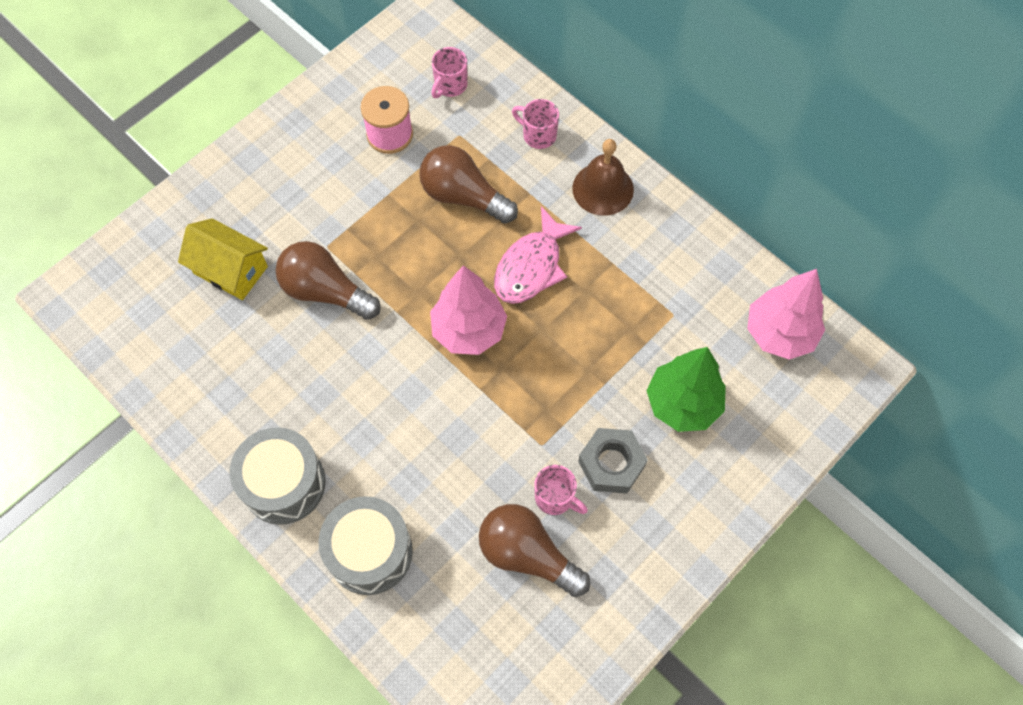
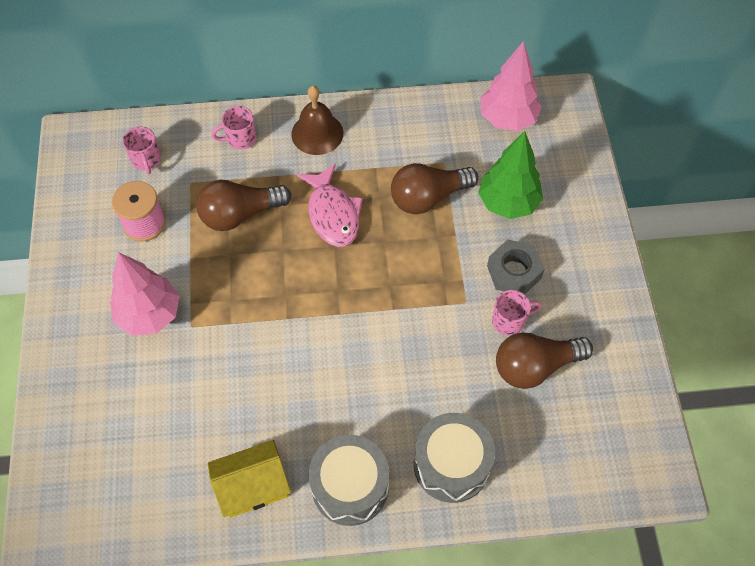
camera: 50 degrees left, 5 degrees down
yellow house [178,218,268,300] -> yellow house moved to [208,440,291,518]
brown light bulb [275,241,381,320] -> brown light bulb moved to [391,163,479,214]
pink tree [430,265,507,355] -> pink tree moved to [110,253,180,336]

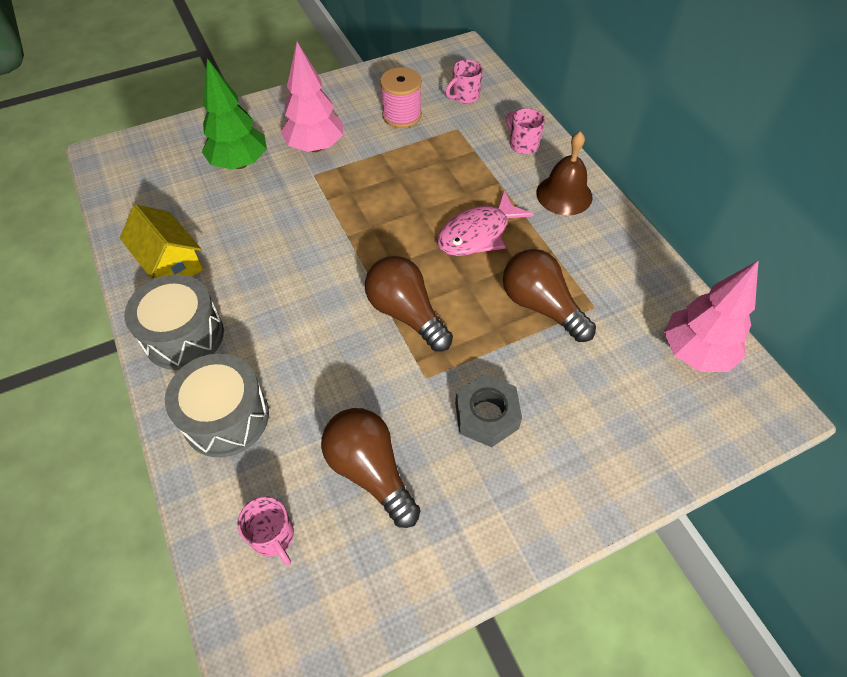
camera: 70 degrees right, 5 degrees down
brown light bulb [196,180,291,231] -> brown light bulb moved to [365,256,453,352]
green tree [478,131,543,219] -> green tree moved to [202,58,267,169]
pink mug [492,290,541,336] -> pink mug moved to [237,496,294,566]

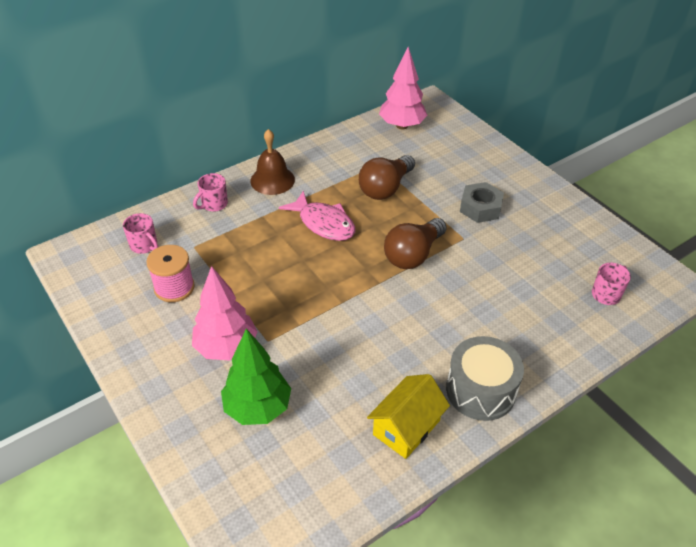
camera: 100 degrees left, 10 degrees down
grey drum [165,353,269,457] -> none
brown light bulb [321,408,421,528] -> none

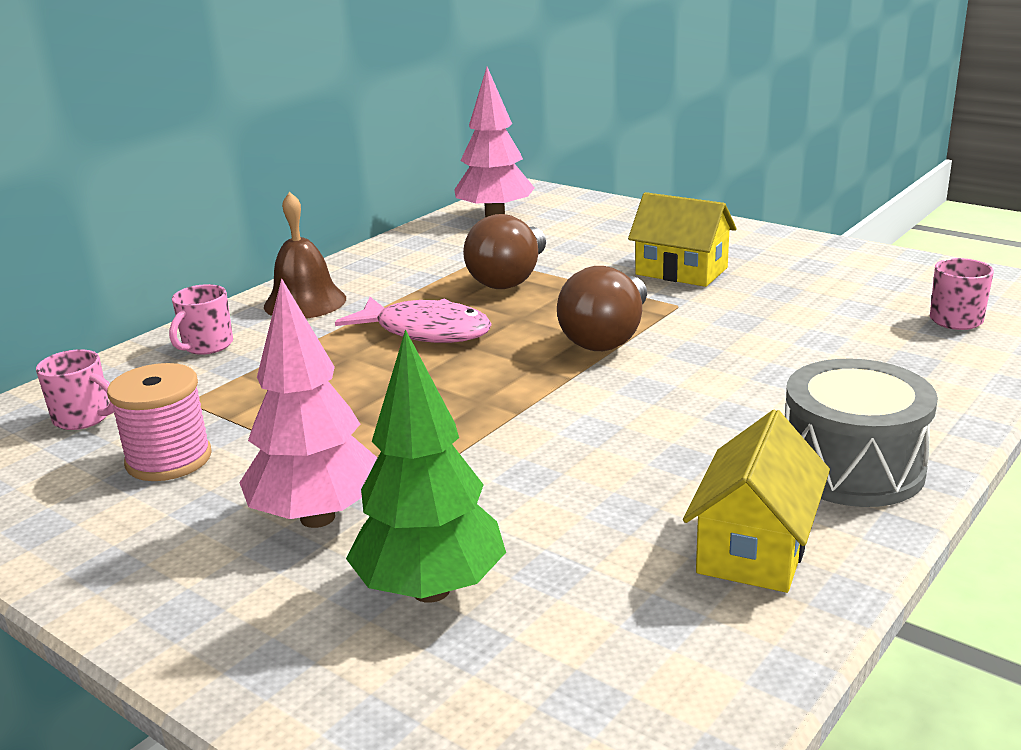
camera: 15 degrees left, 20 degrees down
grey nut [460,182,504,223] -> yellow house [628,192,737,287]

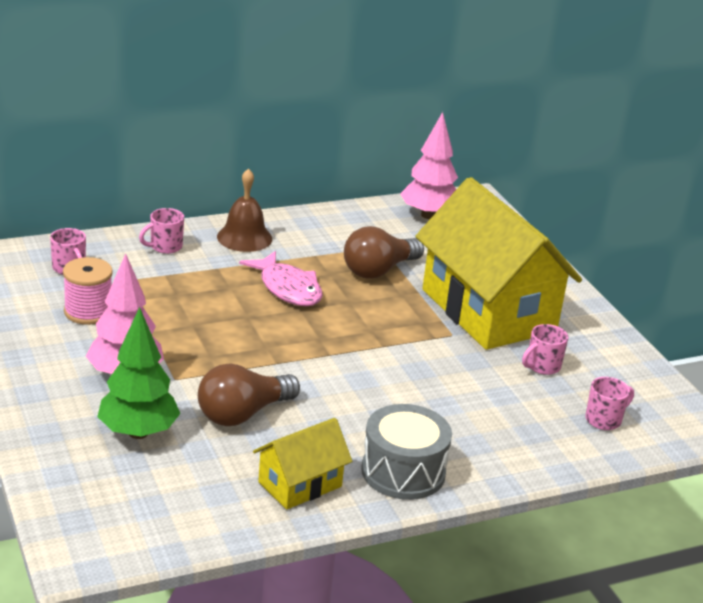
camera: 25 degrees right, 5 degrees up
brown light bulb [557,266,647,351] -> brown light bulb moved to [198,364,300,426]
yellow house [628,192,737,287] -> yellow house [415,177,582,350], size x2.11
none -> pink mug [522,324,568,375]

